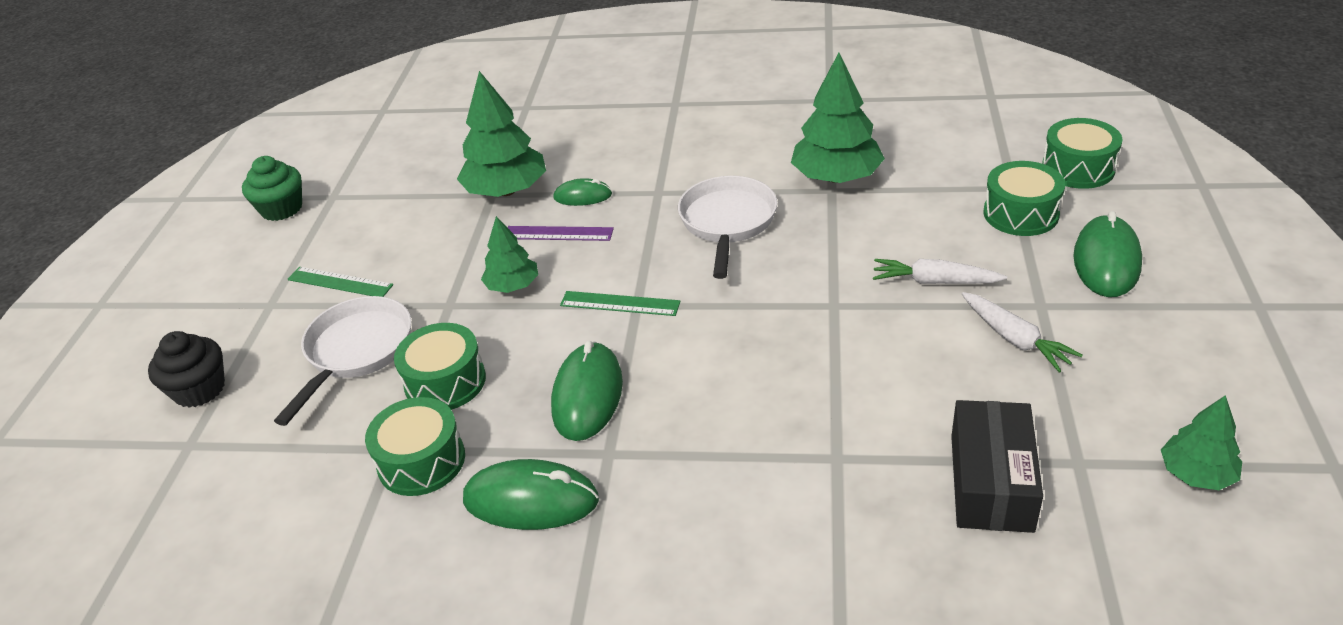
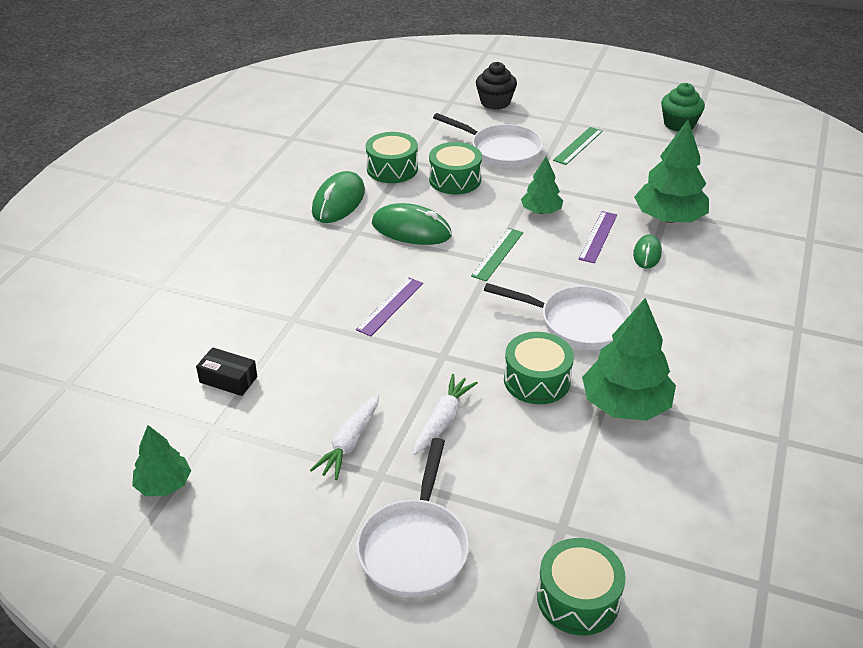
camera: 100 degrees right, 0 degrees up
black box [951,400,1043,533] -> black box [196,347,257,396], size x0.59
white carrot [962,292,1082,372] -> white carrot turned 45 degrees counterclockwise [310,394,379,480]
green drum [983,161,1065,236] -> green drum moved to [504,332,574,404]
green mouse [1073,211,1142,297] -> white pan [356,438,469,597]
none -> purple ruler [356,277,423,337]

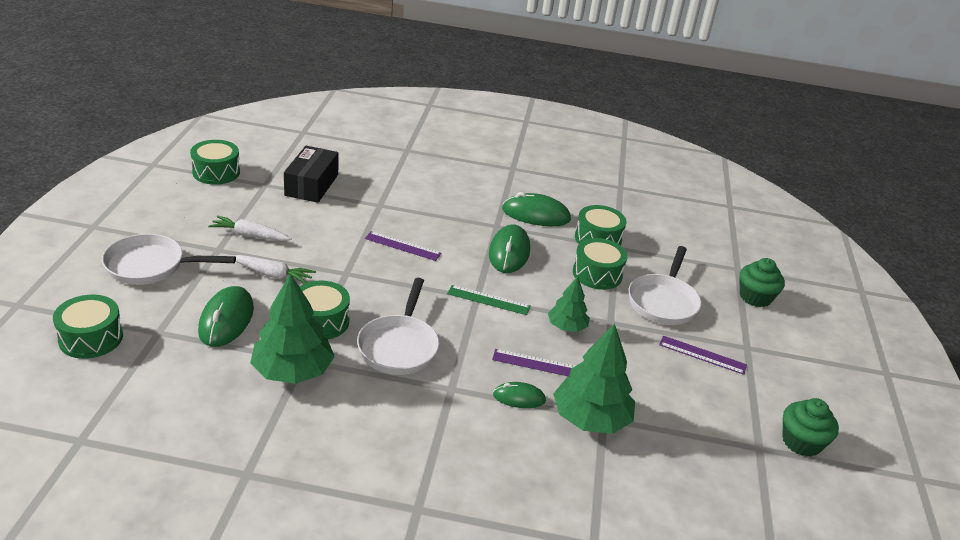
camera: 75 degrees right, 5 degrees down
green tree [132,425,191,496] -> green drum [190,140,240,185]
black box [196,347,257,396] -> black box [284,146,339,203], size x1.69
black cupcake [476,62,517,110] -> green cupcake [739,258,785,307]
green ruler [553,127,603,165] -> purple ruler [659,336,747,375]
none -> green mouse [198,286,254,347]

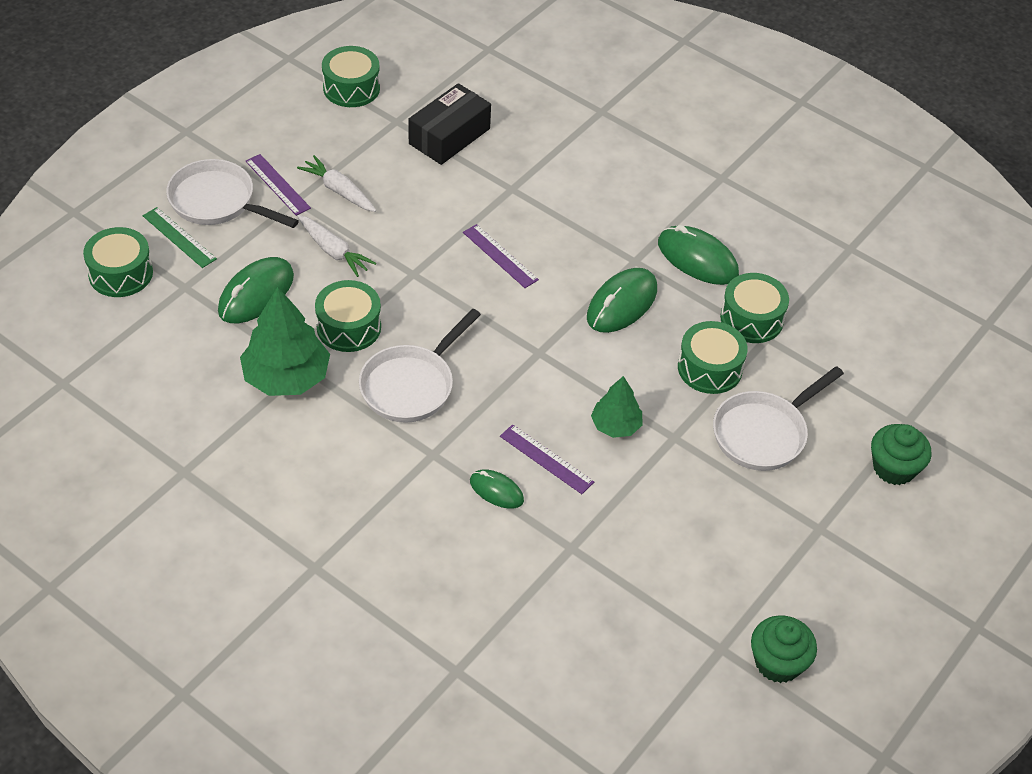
camera: 30 degrees right, 15 degrees up
green ruler [447,285,531,315] -> green ruler moved to [143,207,217,268]
green tree [553,324,635,434] -> none
purple ruler [659,336,747,375] -> purple ruler moved to [246,154,311,216]

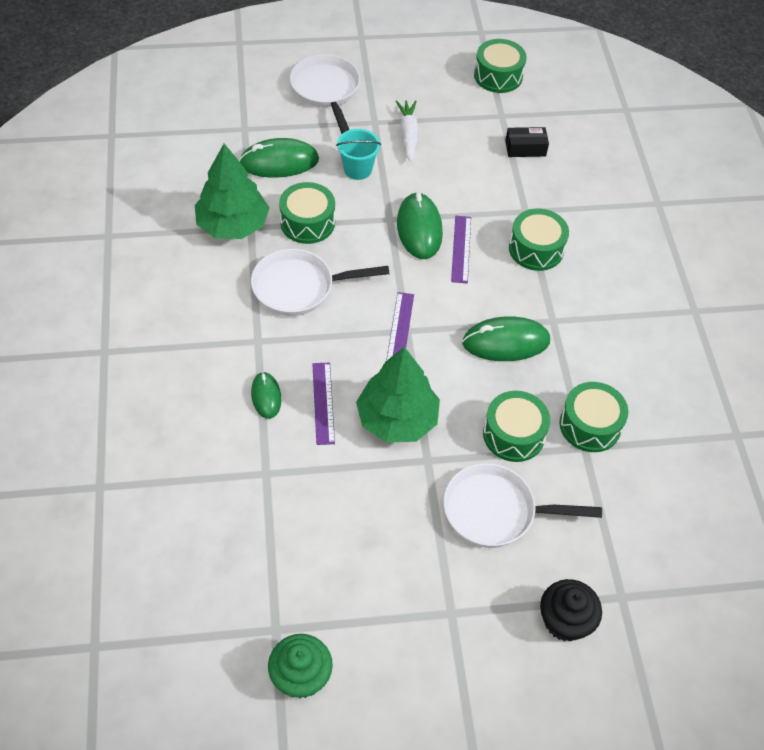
camera: 45 degrees right, 5 degrees up
green drum [83,227,153,297] -> green drum moved to [509,209,569,271]
green ruler [143,207,217,268] -> none
purple ruler [246,154,311,216] -> purple ruler moved to [386,292,414,361]
white carrot [297,215,376,277] -> turquoise bucket [336,129,381,180]
black box [408,83,491,165] -> black box [505,127,549,157], size x0.59
green tree [591,376,643,438] -> green tree [356,347,440,443], size x1.73
green mouse [658,225,739,285] -> green mouse moved to [397,192,443,259]
green cupcake [871,424,932,485] -> black cupcake [540,579,602,641]

